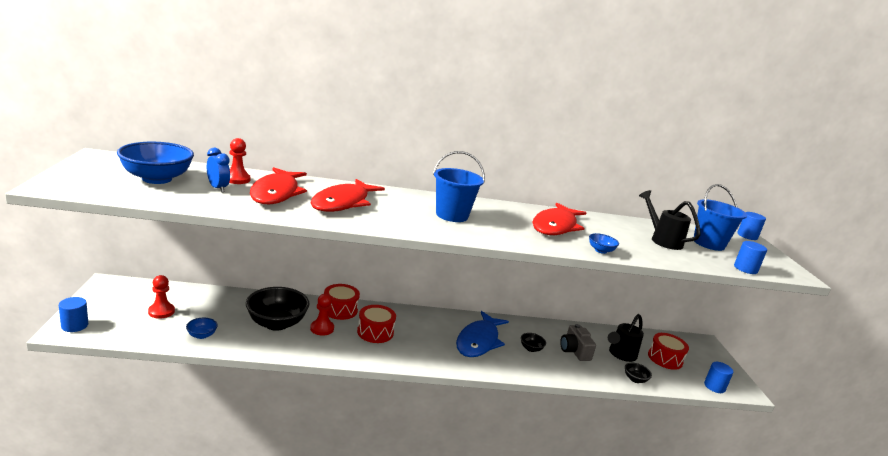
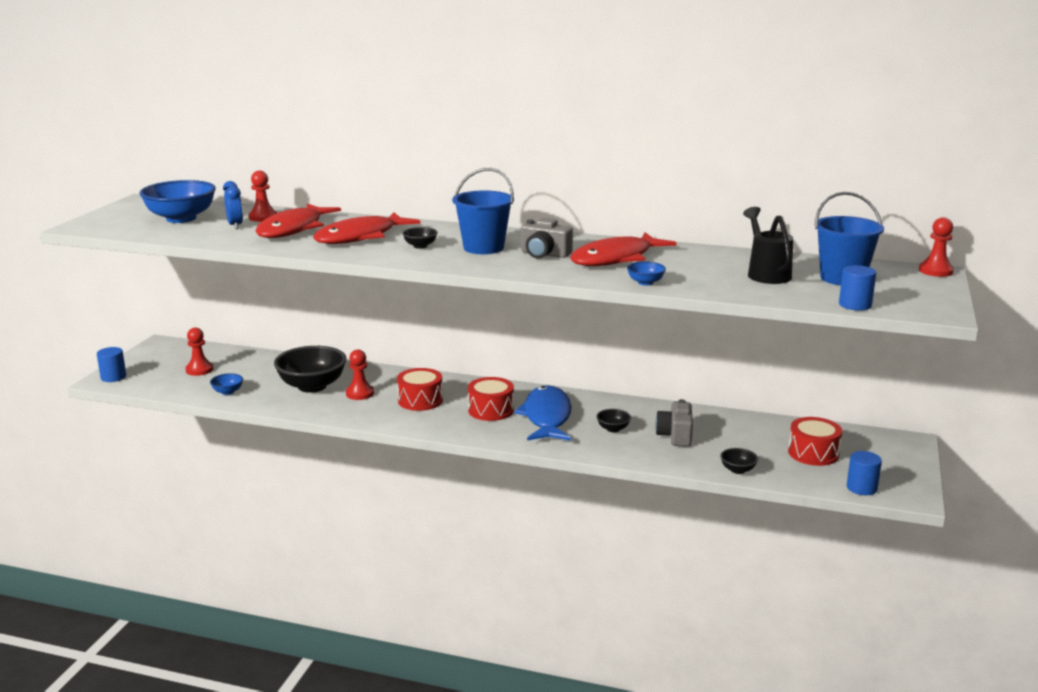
camera: 25 degrees right, 0 degrees up
red drum [324,284,360,320] -> red drum moved to [468,377,514,421]
blue fish [456,311,509,357] -> blue fish turned 135 degrees clockwise [514,385,572,441]
black watering can [608,314,644,362] -> none
blue cylinder [737,212,766,240] -> red pawn [919,217,954,277]
none -> black bowl [402,227,438,249]
none -> grey camera [521,218,573,259]

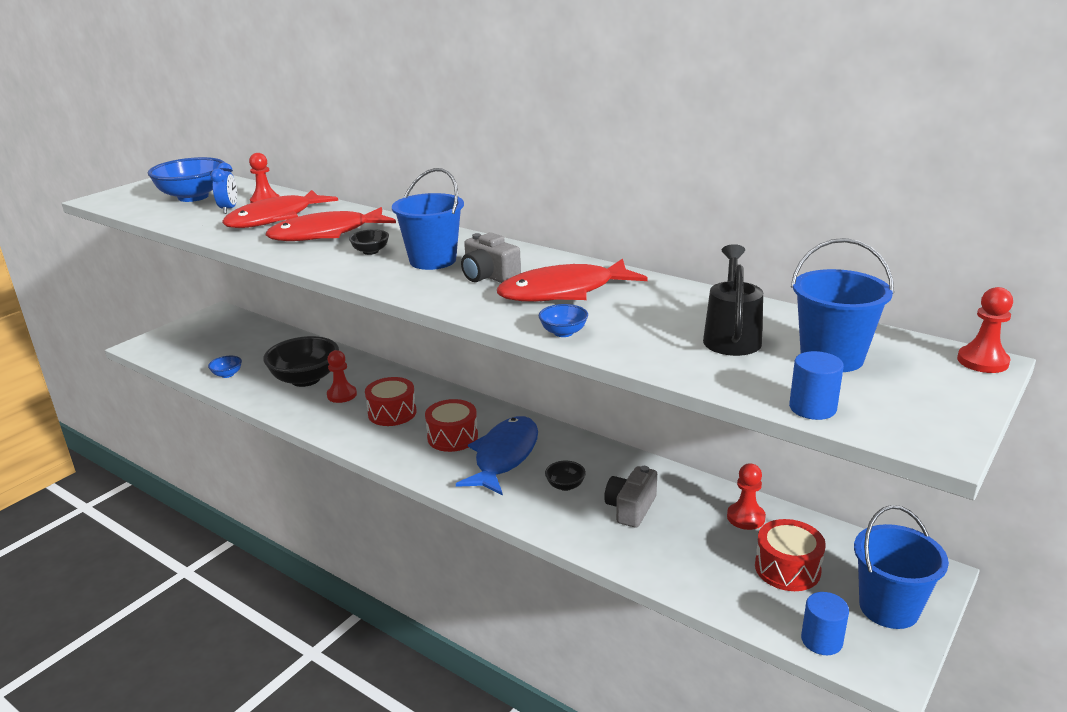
camera: 20 degrees right, 5 degrees up
blue cylinder [97,347,126,382] -> none
red pawn [185,328,213,376] -> red pawn moved to [727,463,766,530]
black bowl [720,448,758,474] -> none
none -> blue bucket [854,505,949,629]

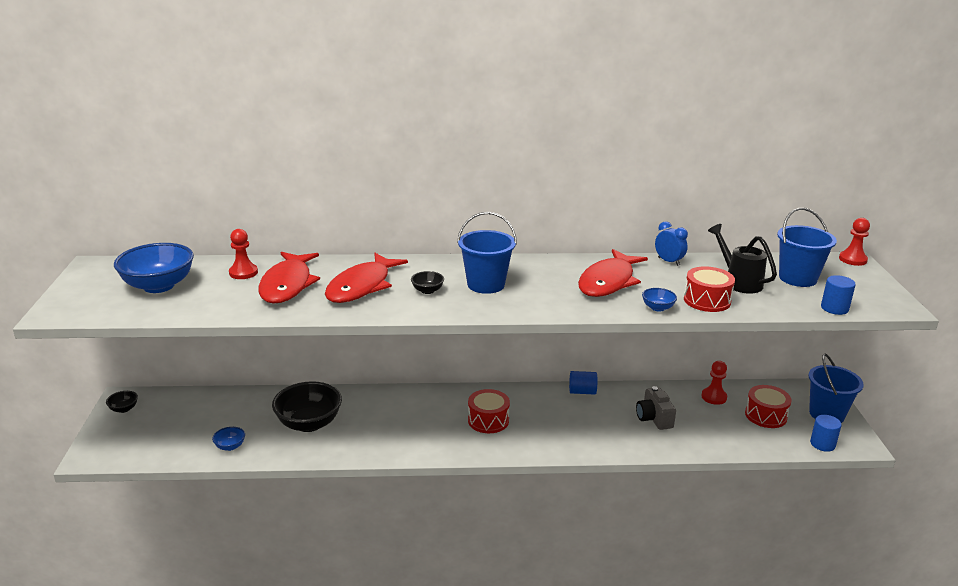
camera: 40 degrees left, 0 degrees up
blue clock [211,163,237,214] -> blue clock moved to [655,221,688,266]
red pawn [327,350,357,403] -> none
red drum [365,377,417,426] -> red drum moved to [684,266,735,312]
blue fish [456,416,538,495] -> none
grey camera [461,233,521,283] -> none
black bowl [545,461,586,491] -> black bowl moved to [106,391,138,413]
none -> blue cylinder [569,371,597,395]

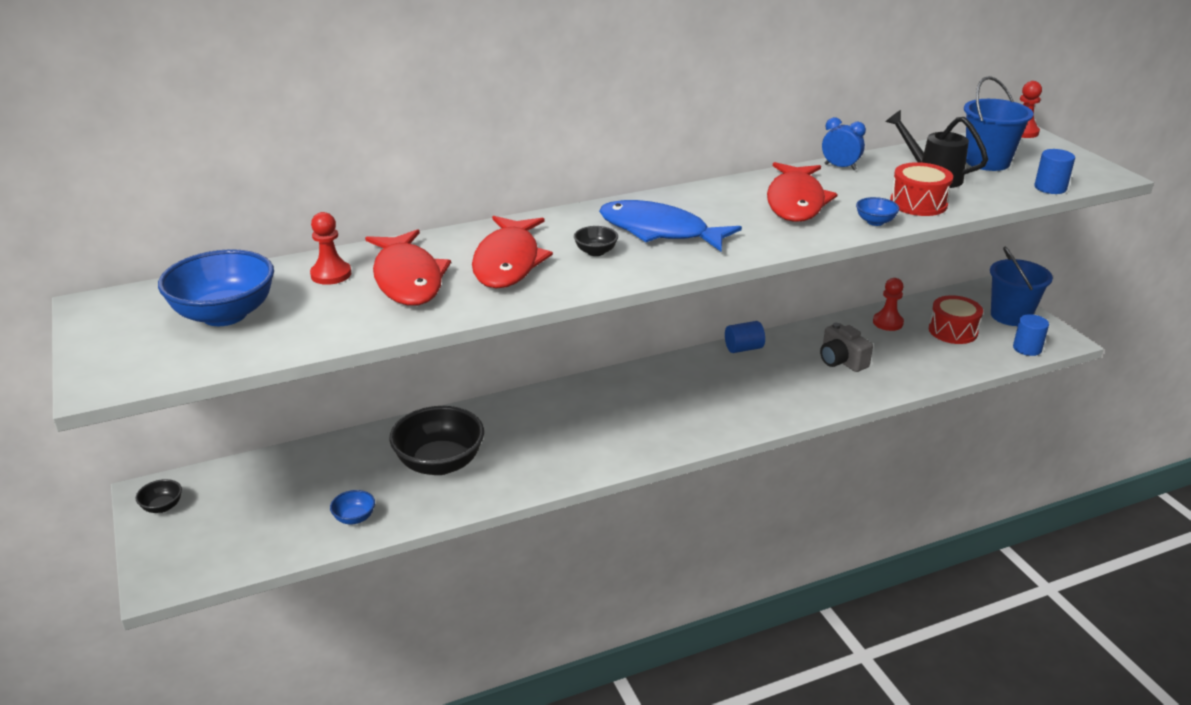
camera: 20 degrees left, 5 degrees up
blue bucket [457,212,517,294] -> blue fish [599,200,742,251]
red drum [468,389,510,433] -> none

